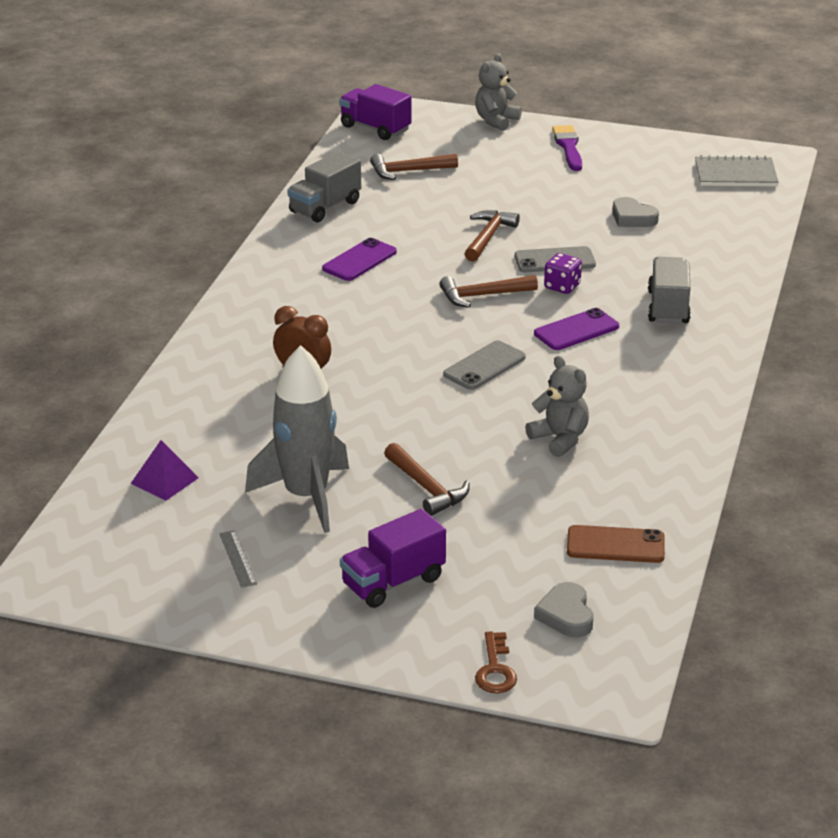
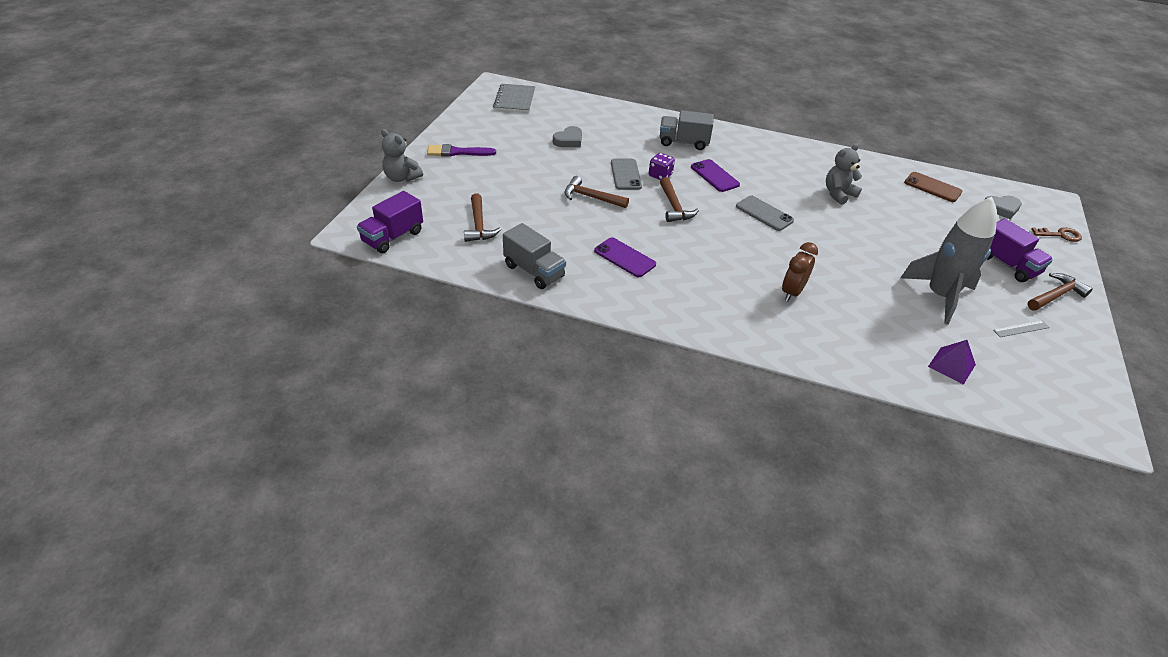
camera: 90 degrees left, 10 degrees up
brown hammer [384,443,469,516] -> brown hammer moved to [1027,273,1093,311]
brown phone [567,525,665,563] -> brown phone turned 60 degrees counterclockwise [904,172,963,202]

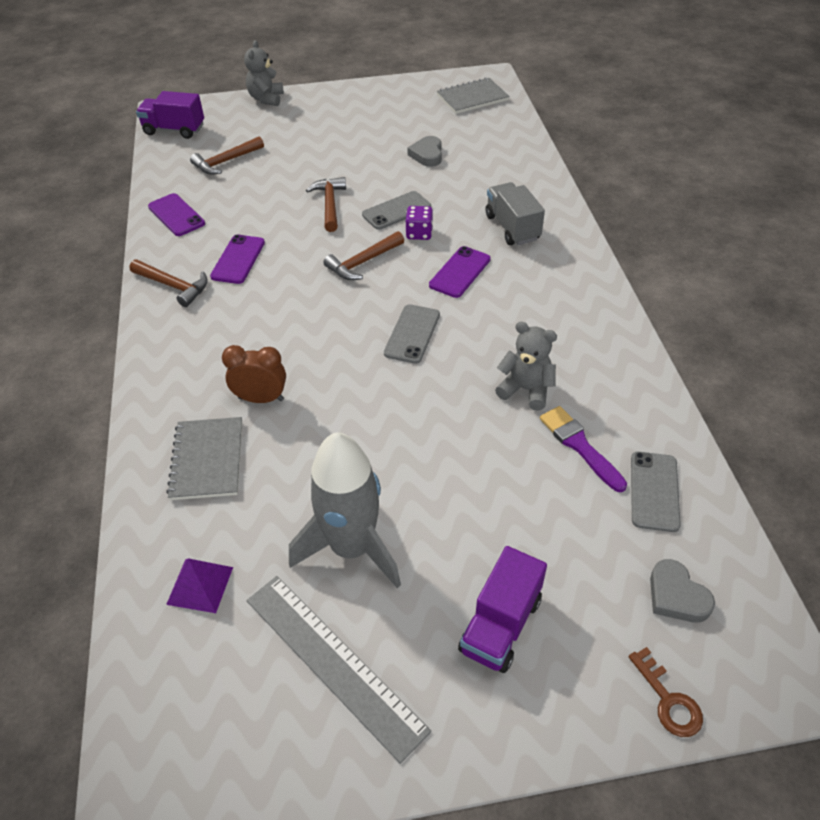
camera: 65 degrees right, 5 degrees up
purple brush [427,144,496,157] -> purple brush moved to [540,406,627,492]
grey truck [503,223,566,289] -> purple phone [148,193,205,236]
grey heart [553,126,582,147] -> grey heart turned 75 degrees clockwise [407,136,442,167]
brown phone [904,172,963,202] -> grey phone [631,451,681,532]
grey ruler [993,320,1050,337] -> grey ruler [247,576,431,764], size x2.37
brown hammer [1027,273,1093,311] -> brown hammer moved to [130,260,208,307]
none -> grey notebook [166,417,242,500]

